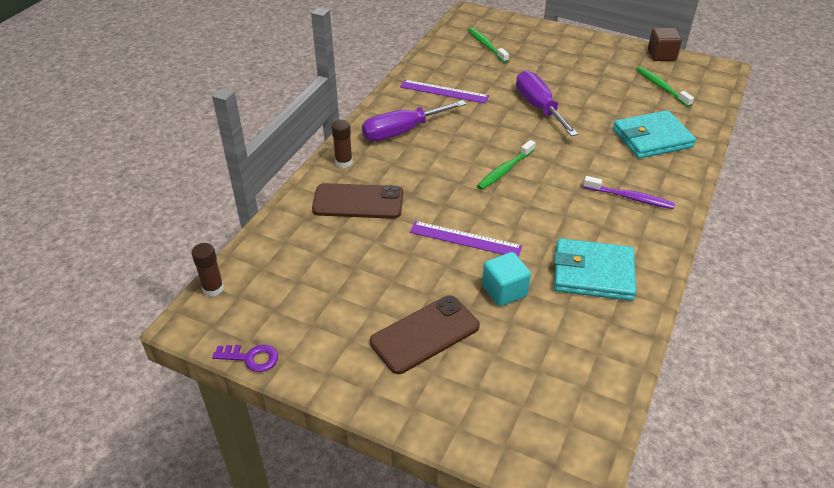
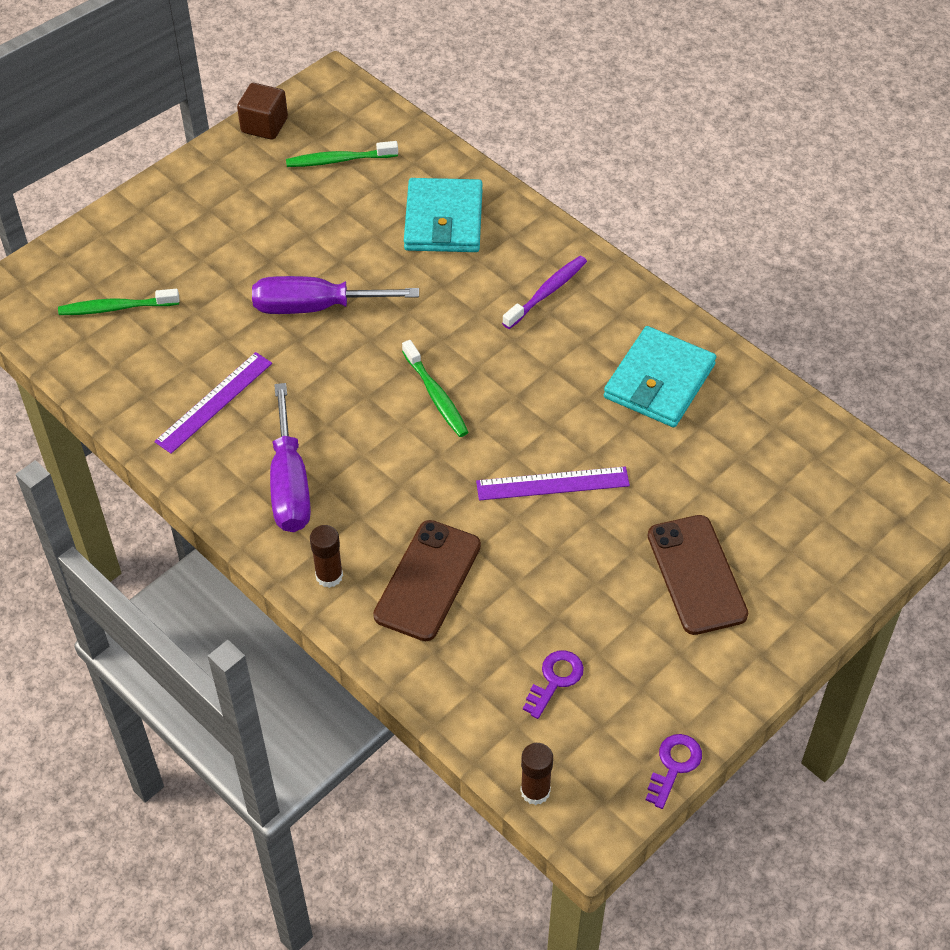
camera: 70 degrees left, 10 degrees up
purple ruler [410,221,522,257] -> purple ruler turned 45 degrees clockwise [476,467,630,501]
turquoise cube [482,252,531,306] -> none
none -> purple key [523,650,584,719]

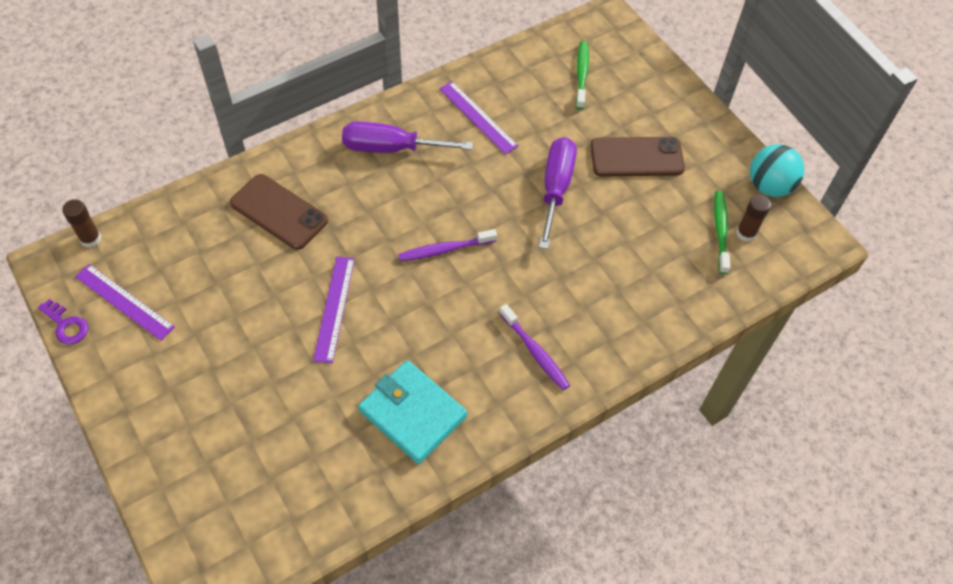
camera: 100 degrees right, 5 degrees up
brown cube [237,83,288,140] -> turquoise ball [750,144,805,197]
brown glue stick [310,525,343,588] -> brown glue stick moved to [736,195,771,242]
green toothbrush [402,340,469,437] -> purple toothbrush [398,229,497,261]
turquoise wallet [404,178,483,252] -> none
purple key [523,650,584,719] -> none
brown phone [648,515,748,635] -> brown phone moved to [590,137,685,177]
none -> purple ruler [75,264,175,341]

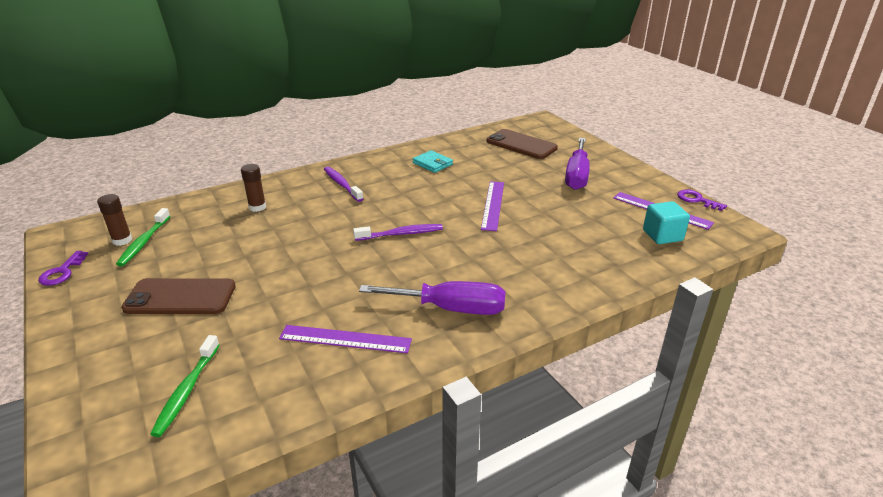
camera: 175 degrees left, 25 degrees down
brown glue stick [62,199,101,248] -> brown glue stick moved to [241,164,266,212]
brown phone [230,174,328,250] -> brown phone moved to [486,129,558,159]
turquoise wallet [358,360,467,464] -> turquoise wallet [413,150,453,173], size x0.57
purple ruler [439,81,519,154] -> purple ruler turned 45 degrees counterclockwise [279,325,412,353]
purple screwdriver [539,137,577,249] -> purple screwdriver moved to [565,138,589,190]
turquoise ball [750,144,805,197] -> purple key [38,251,88,286]
none -> turquoise cube [643,201,690,244]

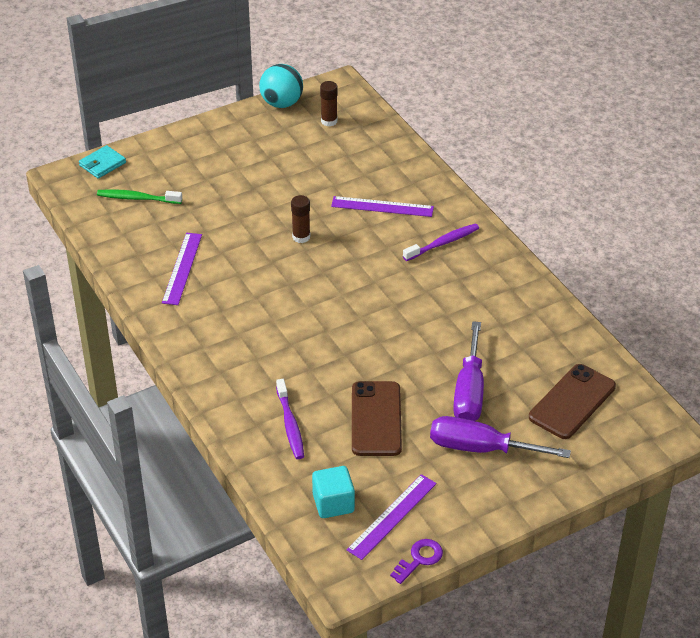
camera: 90 degrees right, 10 degrees up
purple key [38,251,88,286] -> turquoise ball [259,64,303,108]
green toothbrush [116,208,170,267] -> none
brown phone [121,278,236,314] -> brown phone moved to [352,381,402,456]
brown glue stick [241,164,266,212] -> brown glue stick moved to [291,195,310,243]
purple toothbrush [353,224,443,241] -> purple toothbrush moved to [276,379,304,459]
purple screwdriver [359,281,506,315] -> purple screwdriver moved to [453,321,484,421]
turquoise wallet [413,150,453,173] -> turquoise wallet moved to [79,145,126,178]
purple ruler [481,181,504,231] -> purple ruler moved to [331,196,434,217]

